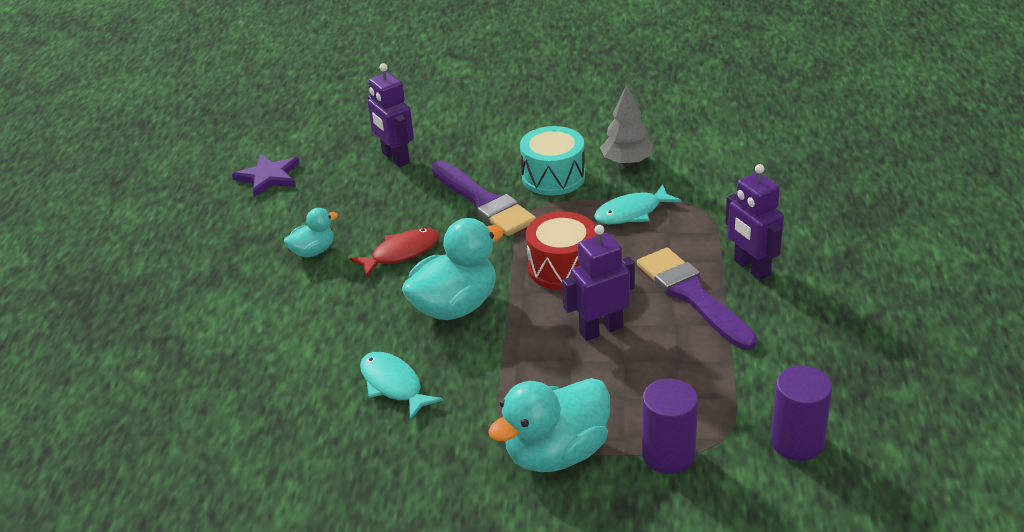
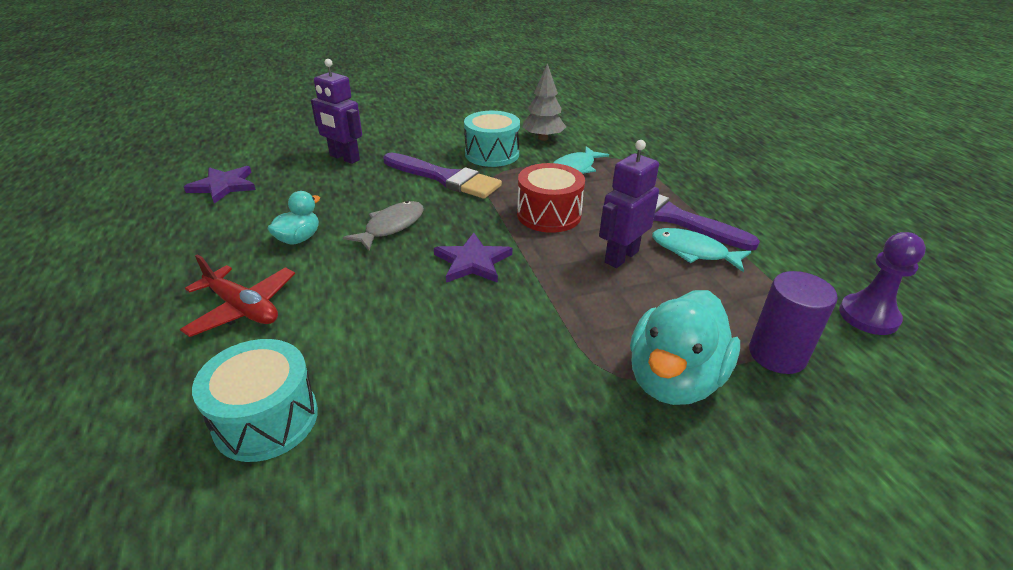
camera: 25 degrees left, 0 degrees up
red fish [349,228,439,277] -> grey fish [343,201,424,251]
turquoise fish [360,352,443,420] -> turquoise fish moved to [652,228,752,272]
turquoise duck [402,218,504,320] -> purple star [434,233,512,283]
purple robot [725,164,784,280] -> none
purple cylinder [771,366,832,461] -> purple pawn [839,232,926,335]
none -> red plane [180,254,295,337]
none -> turquoise drum [192,339,318,462]

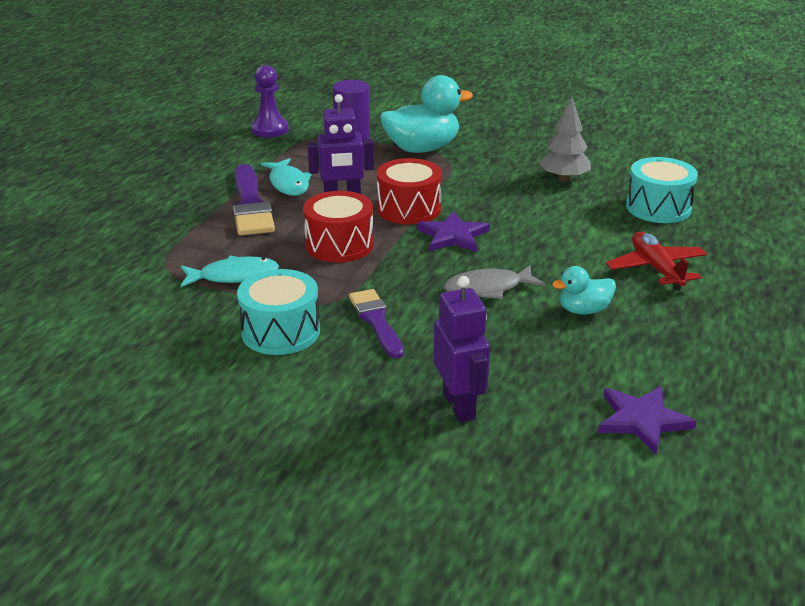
camera: 140 degrees left, 5 degrees down
purple brush [383,153,502,199] -> purple brush [349,289,404,359], size x0.66
grey tree [522,63,566,141] -> grey tree moved to [539,97,591,181]
none -> red drum [377,158,442,225]

